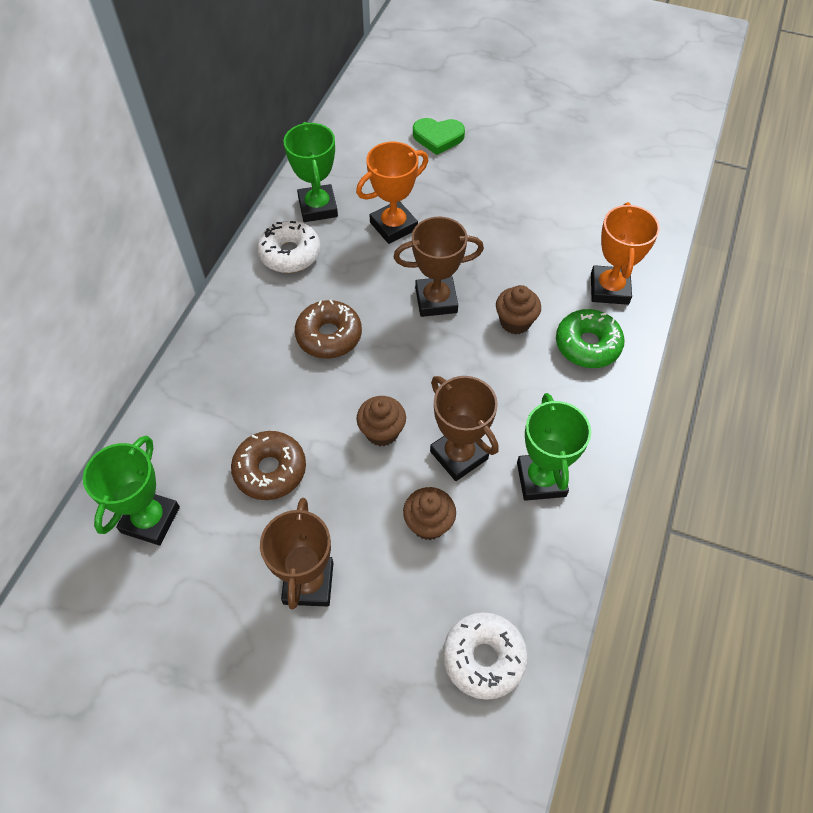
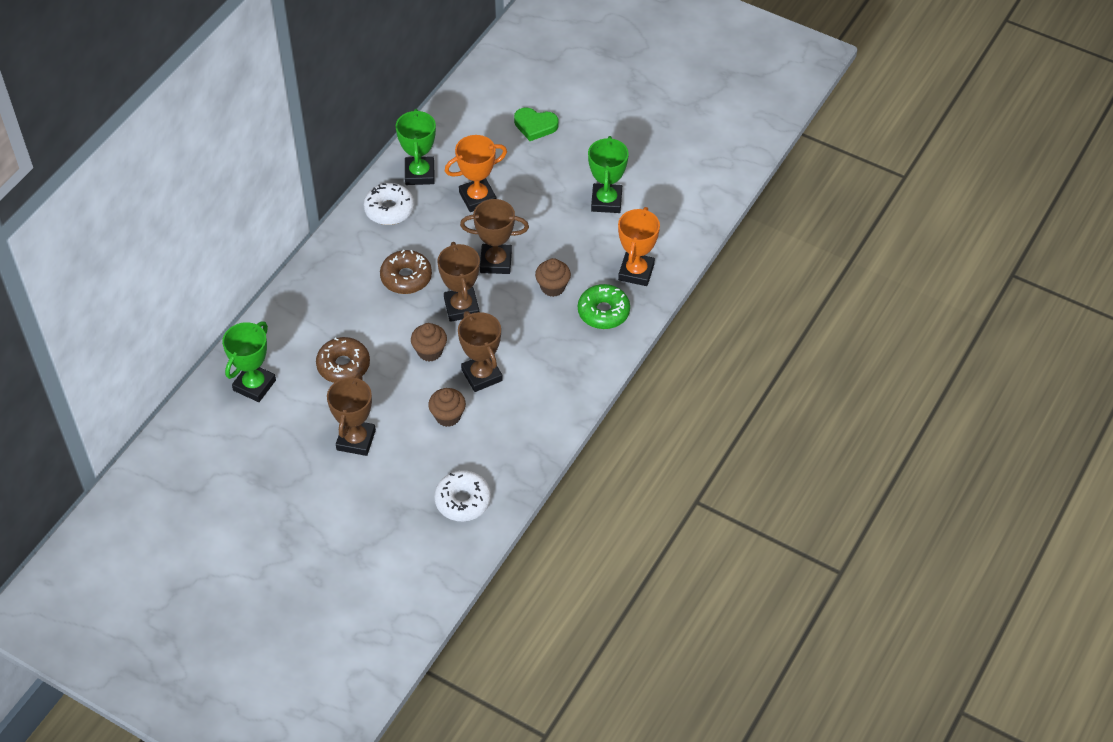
camera: 10 degrees right, 5 degrees down
green trophy [517,393,591,501] -> green trophy moved to [588,136,629,213]
none -> brown trophy [437,242,480,322]

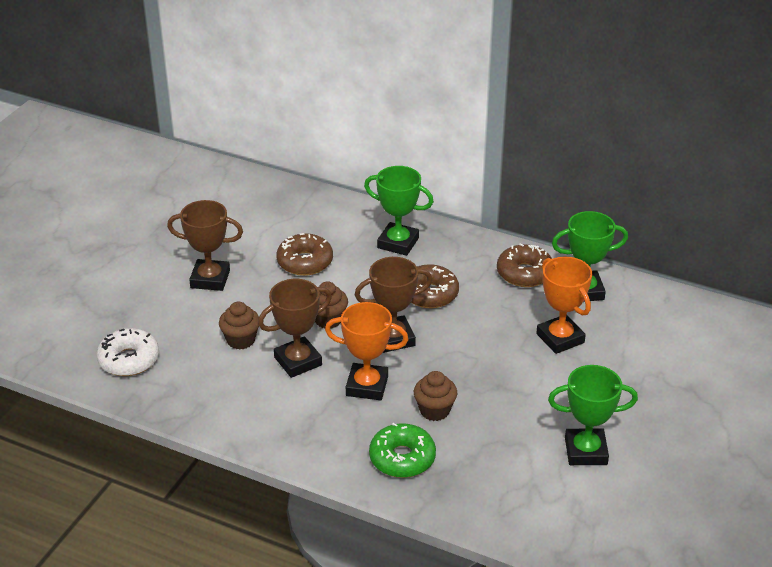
camera: 85 degrees right, 15 degrees down
green trophy [222,321,276,402] -> green trophy moved to [364,166,434,256]
white donut [364,183,414,225] -> brown donut [497,243,552,287]
brown trophy [460,199,529,274] -> none
green heart [514,108,559,141] -> none
orange trophy [618,207,660,286] -> orange trophy moved to [325,302,409,400]

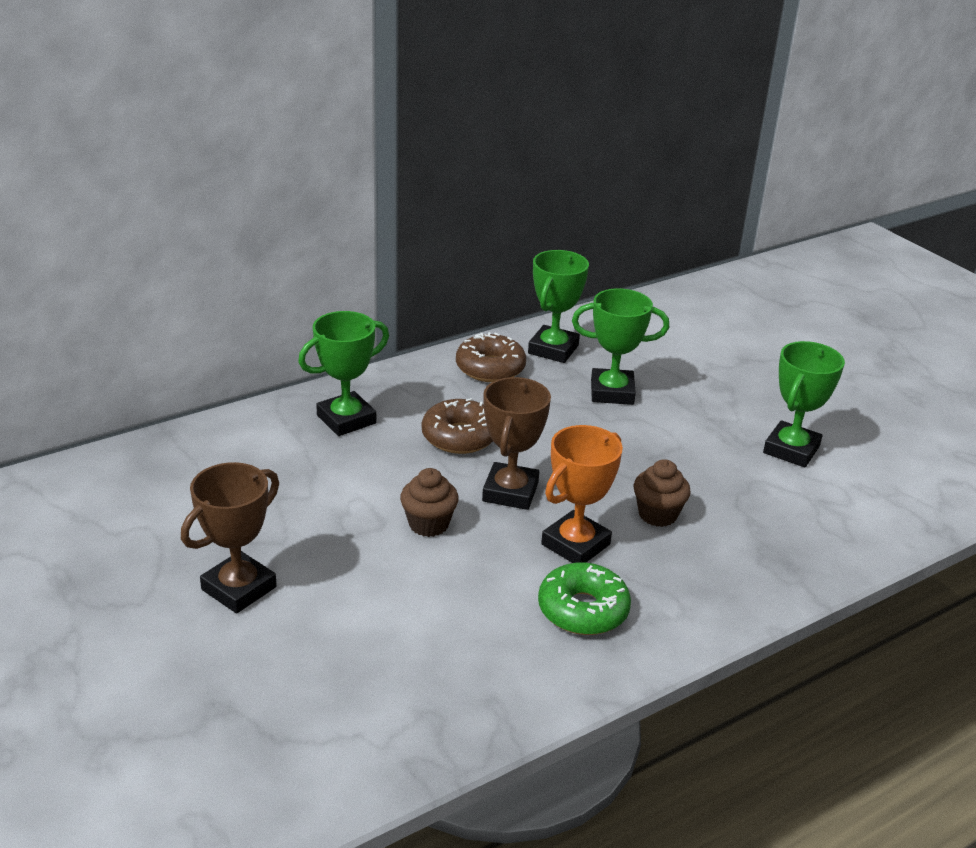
camera: 60 degrees left, 5 degrees down
white donut [96,328,159,376] -> none
brown cupcake [219,302,259,350] -> none
brown trophy [258,279,332,378] -> none
brown donut [276,233,333,276] -> none
green donut [369,423,436,478] -> green donut moved to [538,562,631,635]
orange trophy [536,257,592,354] -> green trophy [572,288,669,405]

